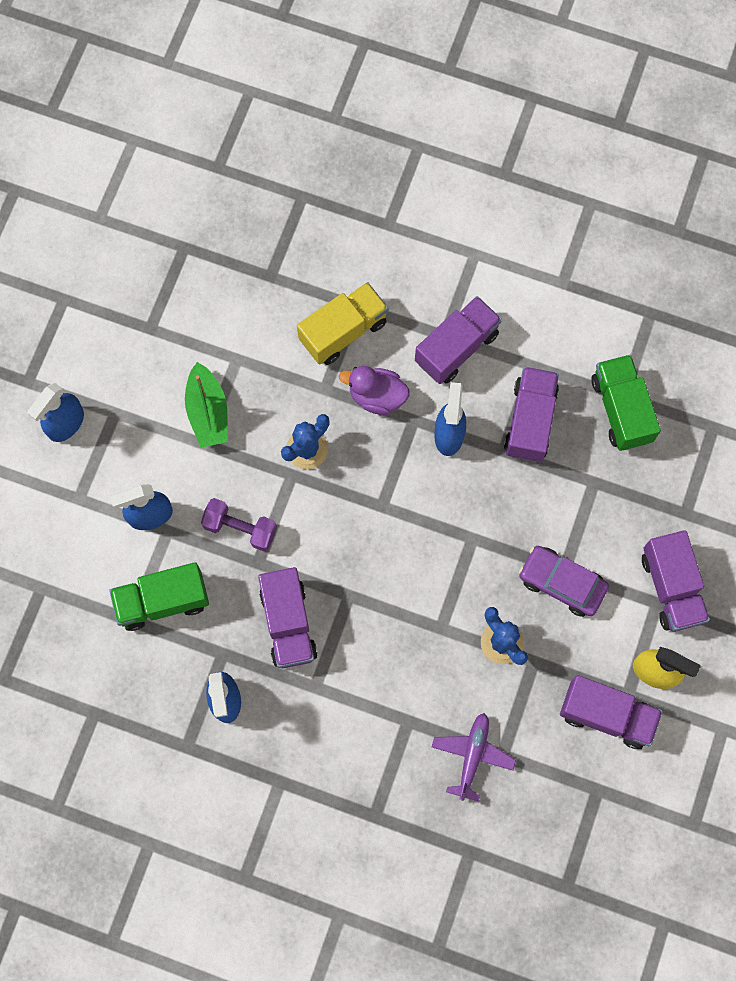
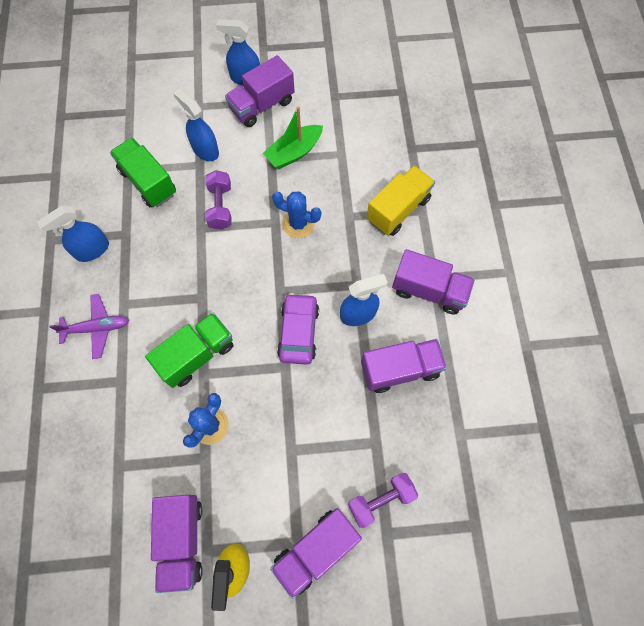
camera: 65 degrees right, 5 degrees down
purple truck [258,567,317,668] -> purple truck moved to [225,55,295,127]
yellow truck [297,282,388,365] -> yellow truck turned 75 degrees counterclockwise [366,166,435,236]
purple duck [339,366,409,415] -> none
purple plane [432,713,516,802] -> purple plane moved to [49,294,129,359]
purple car [519,546,609,617] -> purple car moved to [277,293,319,365]
green truck [591,355,661,451] -> green truck moved to [145,313,233,388]
none -> purple dumbbell [348,473,418,528]

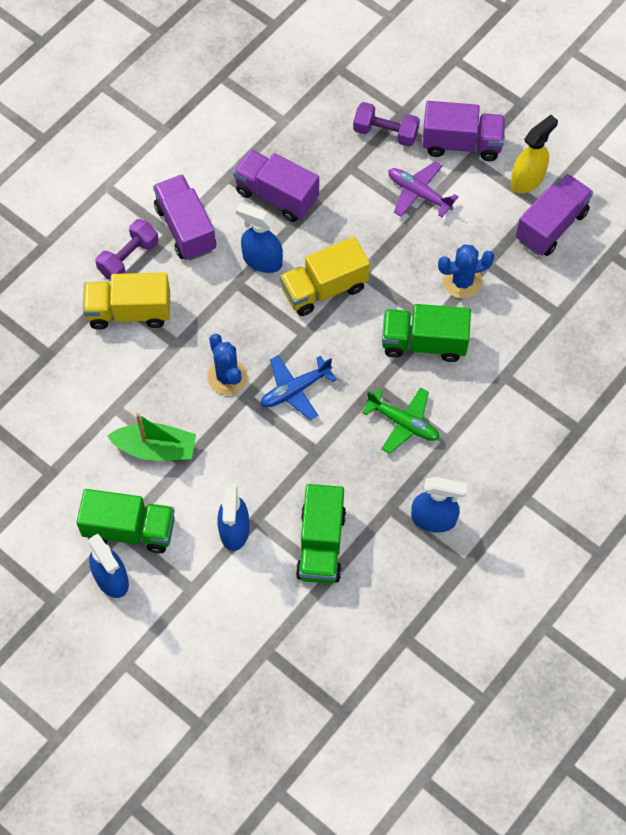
camera: 135 degrees left, 5 degrees down
purple plane [49,294,129,359] -> purple plane moved to [388,161,459,217]
purple dumbbell [205,170,232,230] -> purple dumbbell moved to [95,219,159,280]
purple truck [225,55,295,127] -> green truck [77,489,175,553]
purple car [277,293,319,365] -> yellow truck [280,237,370,316]
none -> blue plane [261,355,337,420]
none -> green plane [362,387,440,454]

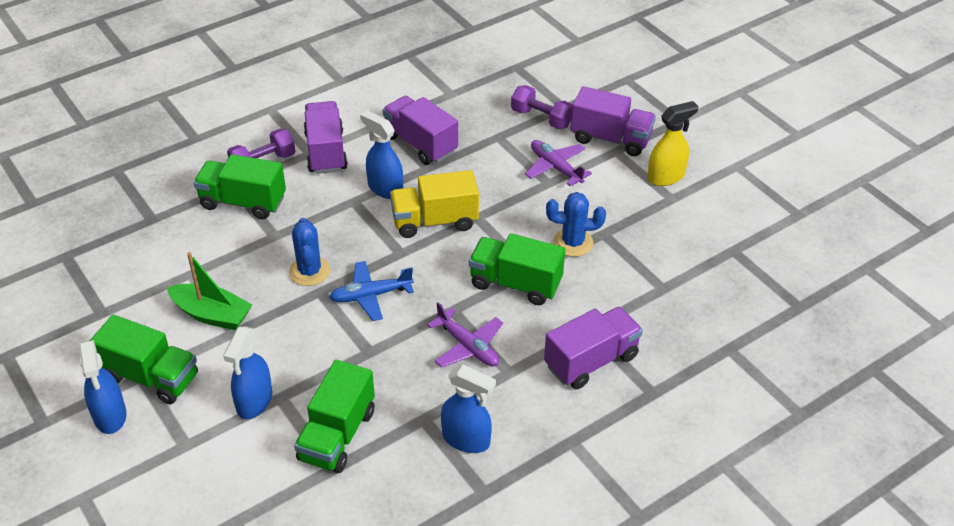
camera: 15 degrees right, 20 degrees down
yellow truck [83,272,170,330] -> green truck [194,154,286,219]
green plane [362,387,440,454] -> purple plane [427,302,503,368]
purple truck [516,174,593,256] -> purple truck moved to [544,307,643,389]

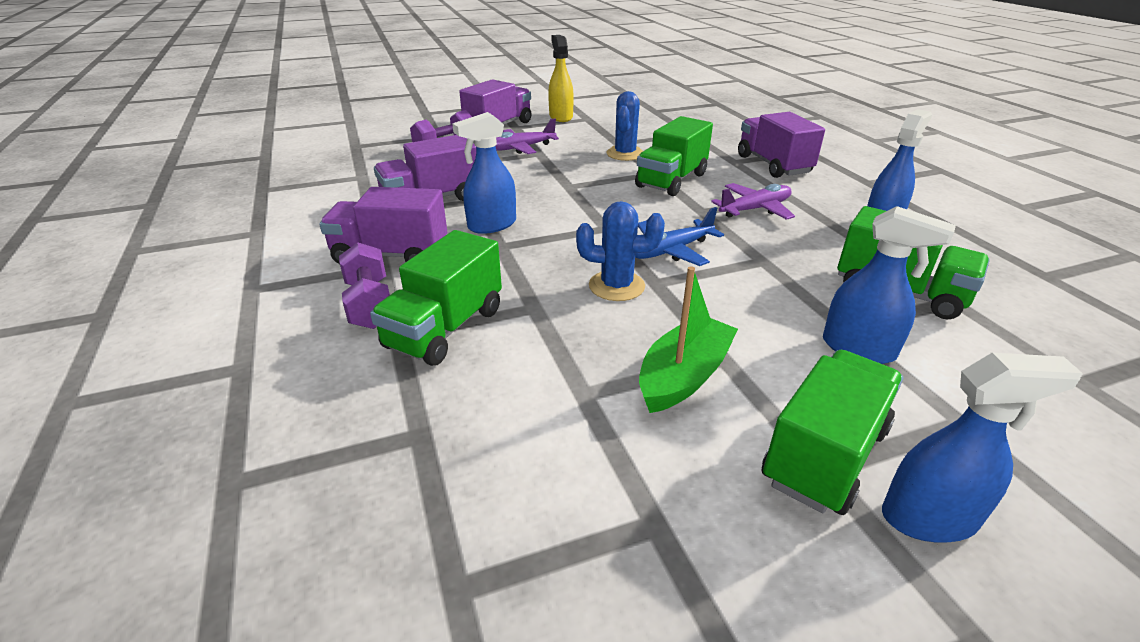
camera: 75 degrees left, 10 degrees down
blue plane [329,261,414,321] -> blue plane turned 60 degrees clockwise [635,207,724,266]
yellow truck [390,170,479,238] -> none

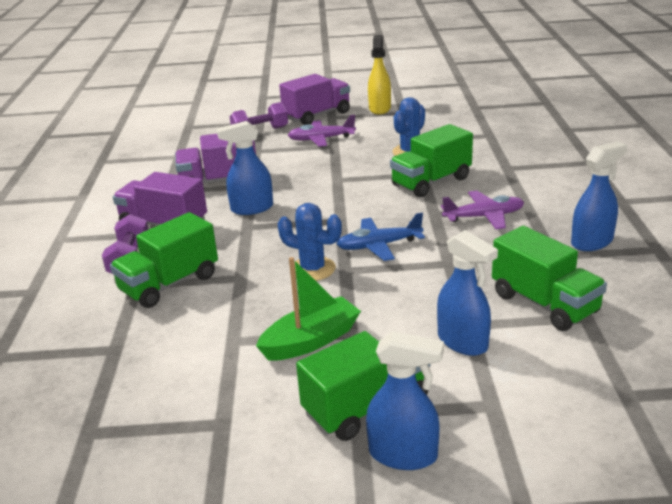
camera: 20 degrees right, 5 degrees down
purple truck [738,112,825,178] -> none

